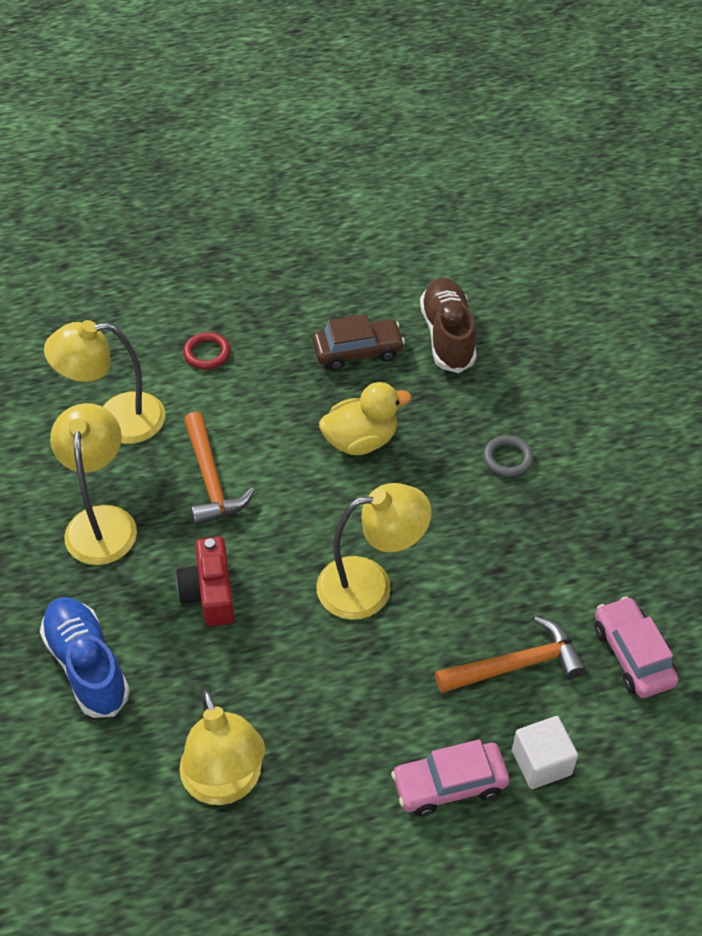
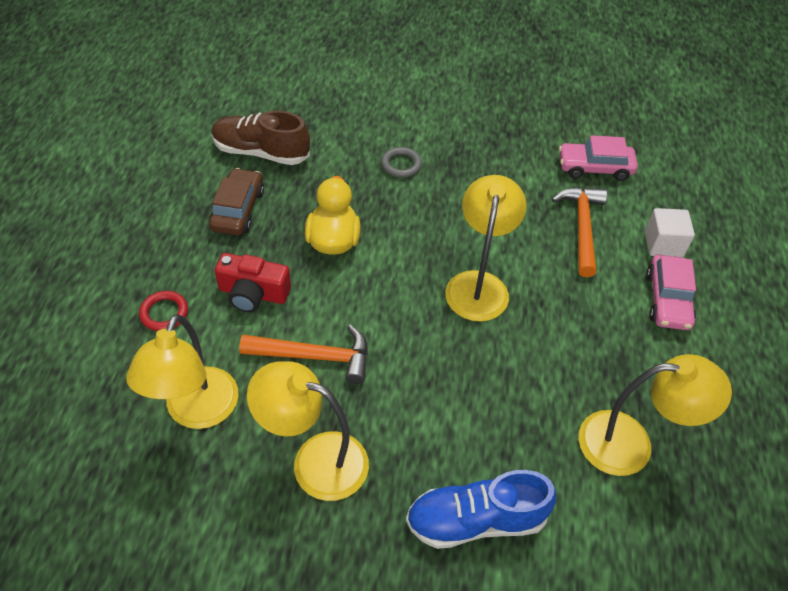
camera: 70 degrees left, 0 degrees up
red camera [176,536,235,626] -> red camera moved to [215,253,291,312]

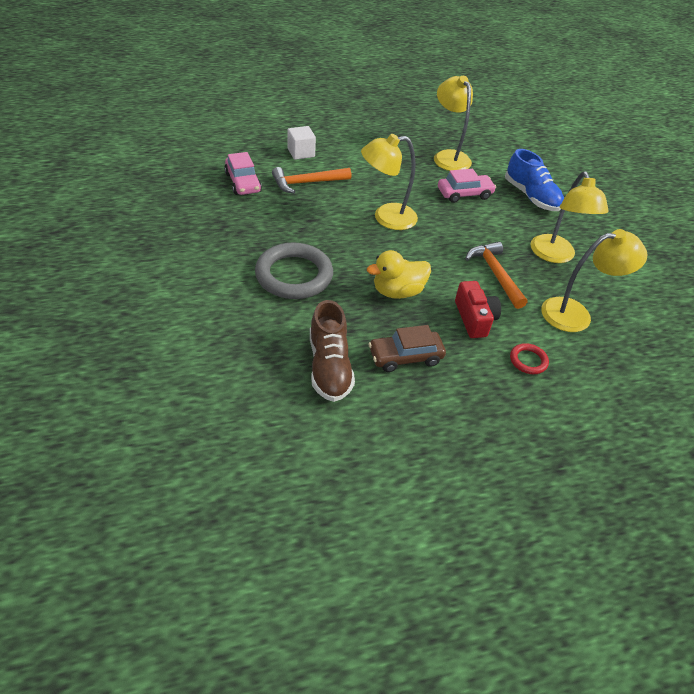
camera: 115 degrees left, 5 degrees down
grey ring [381,147,422,178] -> grey ring [255,243,333,299], size x2.20
pink car [646,255,696,330] -> pink car moved to [438,169,496,203]

